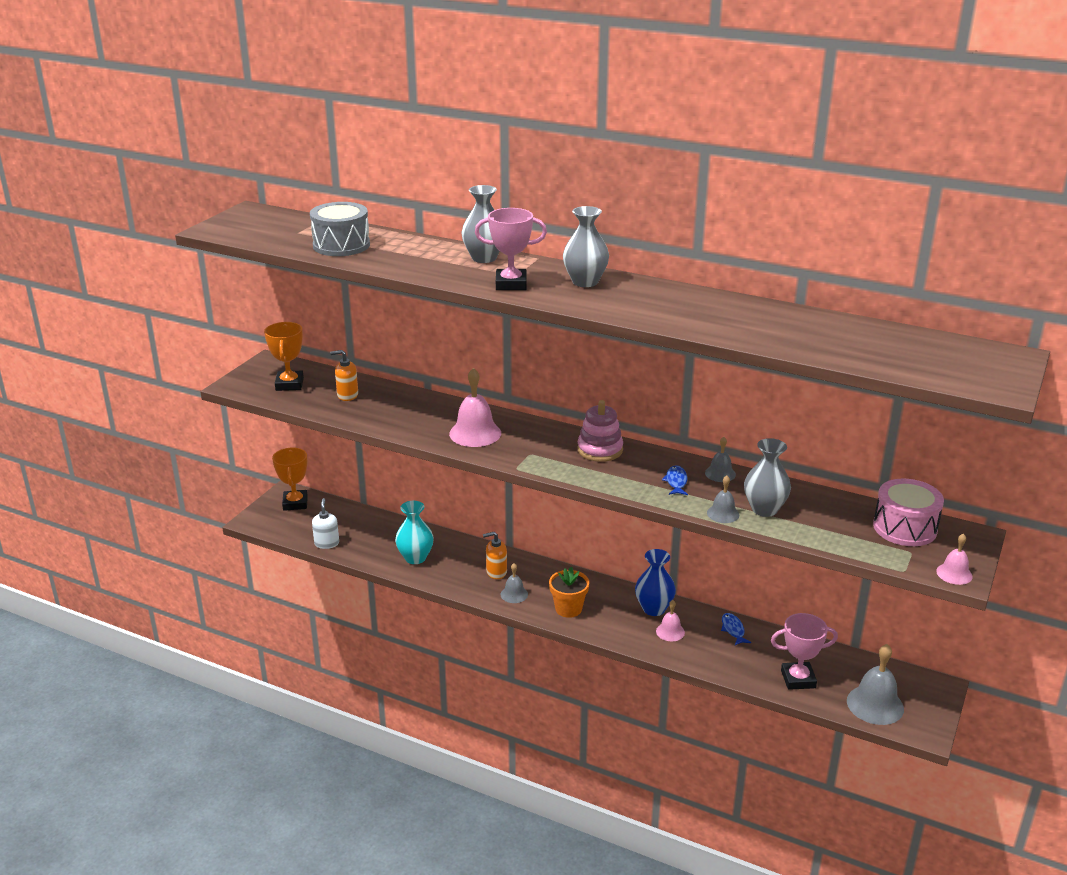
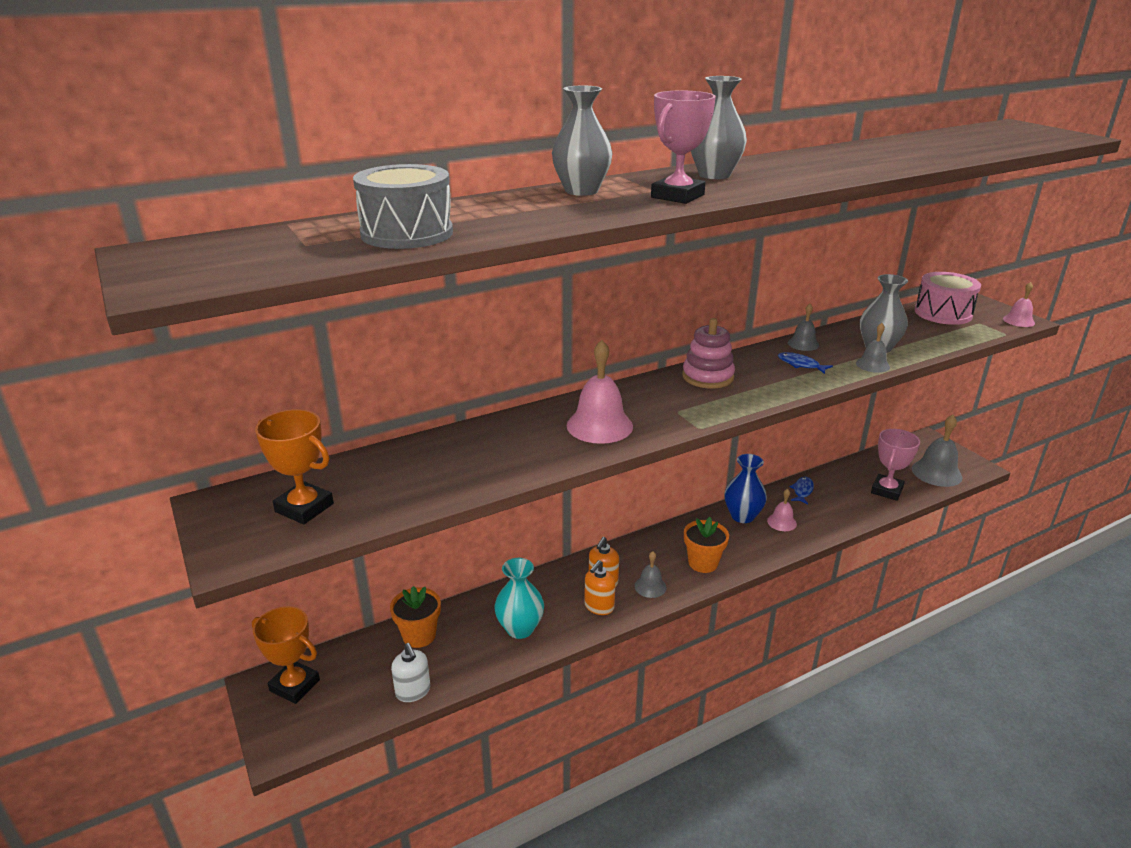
camera: 55 degrees left, 0 degrees up
white soap dispenser [312,498,339,549] -> white soap dispenser turned 150 degrees counterclockwise [391,643,430,702]
orange soap dispenser [330,350,358,401] -> orange soap dispenser moved to [584,560,615,615]
blue fish [721,613,751,645] -> blue fish turned 90 degrees clockwise [790,477,814,504]
none -> orange flower pot [390,586,441,648]

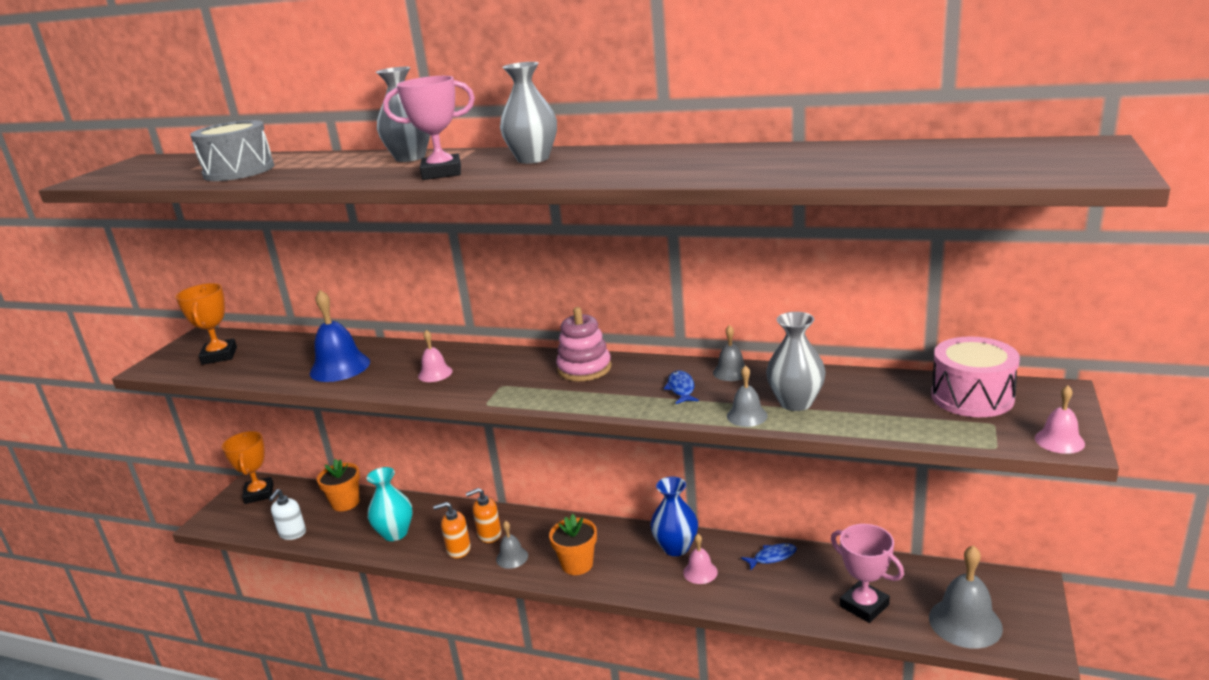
camera: 50 degrees right, 5 degrees down
pink bell [567,340,633,444] -> pink bell [418,330,452,382], size x0.56
pink trophy [871,429,920,501] -> pink trophy turned 60 degrees clockwise [831,524,904,623]
none -> blue bell [310,290,370,382]

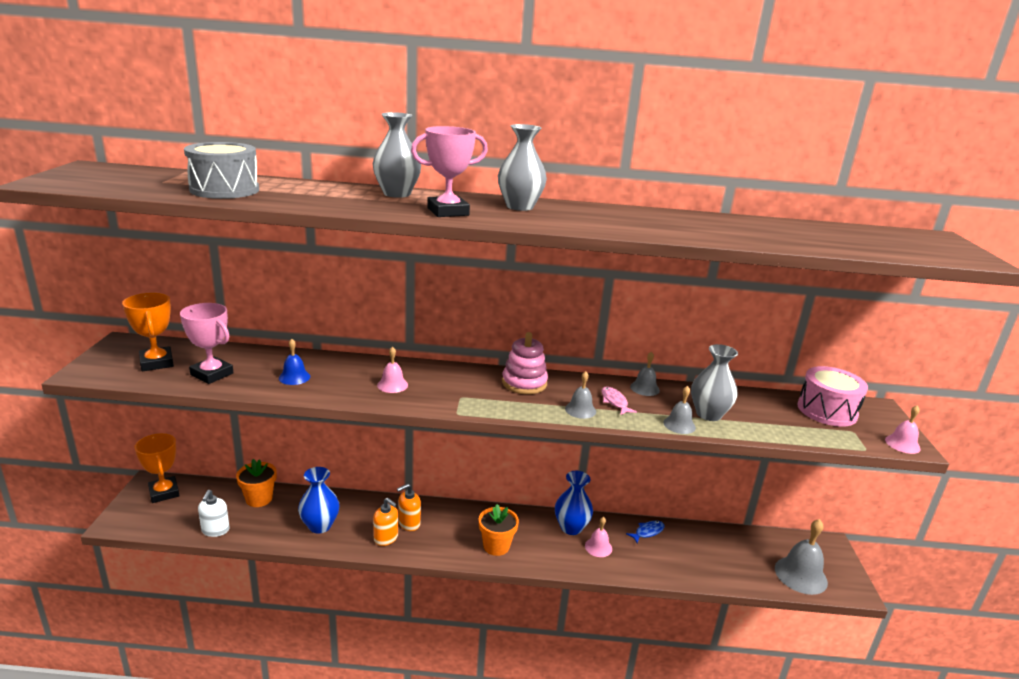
camera: 20 degrees left, 0 degrees up
blue bell [310,290,370,382] -> blue bell [279,339,310,385], size x0.56
turquoise vase [367,467,413,541] -> blue vase [298,467,339,534]
orange soap dispenser [433,502,471,558] -> orange soap dispenser turned 120 degrees counterclockwise [373,498,398,546]
grey bell [496,521,528,569] -> grey bell moved to [565,371,596,419]
blue fish [664,370,699,404] -> pink fish [601,387,637,415]
pink trophy [831,524,904,623] -> pink trophy moved to [180,303,233,384]

